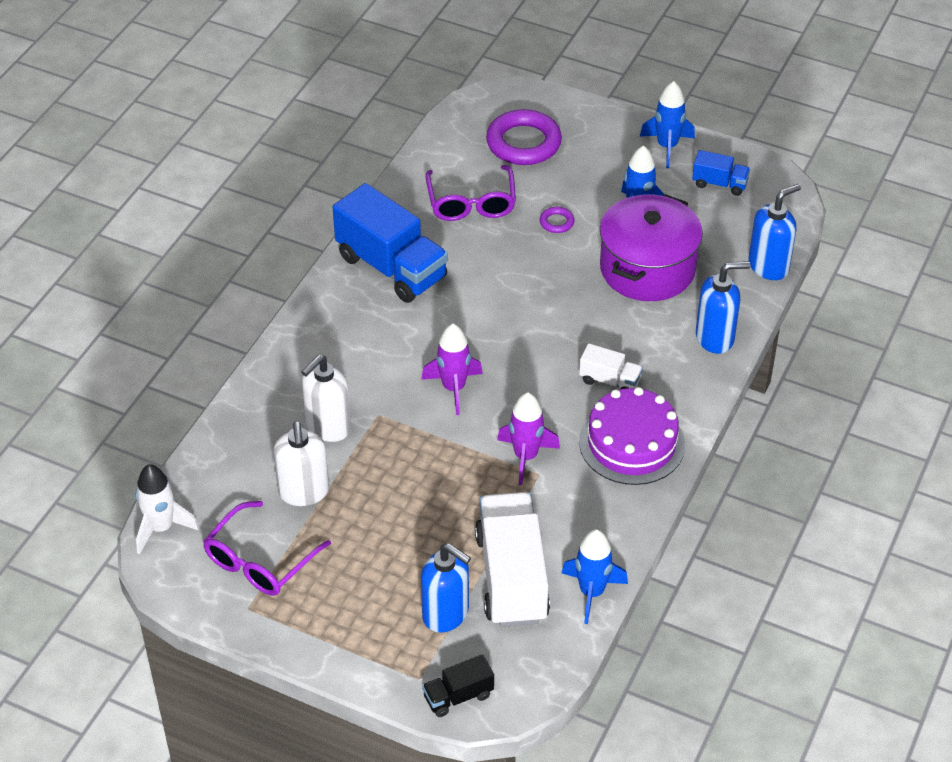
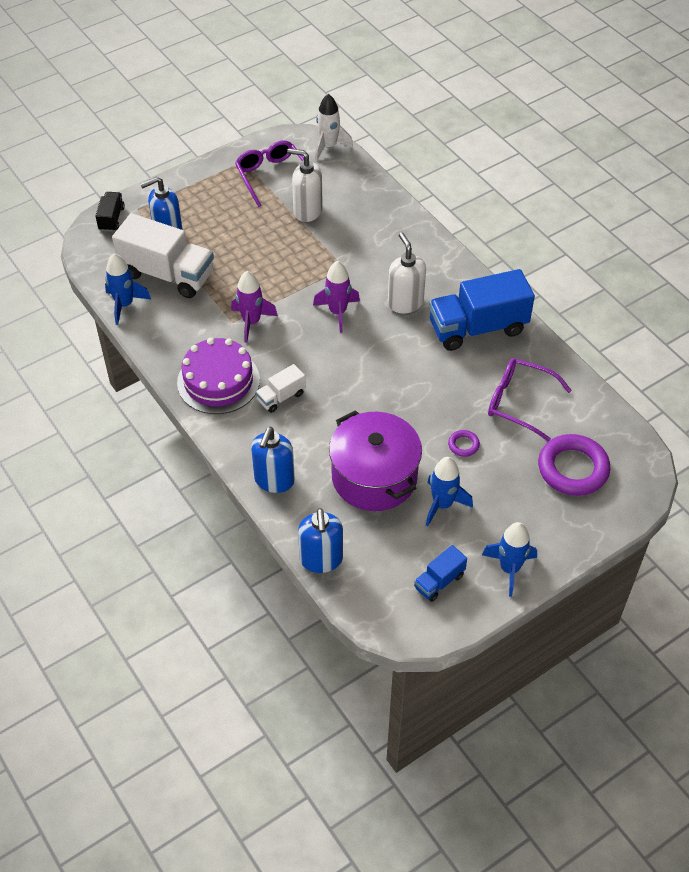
camera: 120 degrees right, 5 degrees up
white soap dispenser [301,355,351,442] -> white soap dispenser moved to [388,232,426,314]

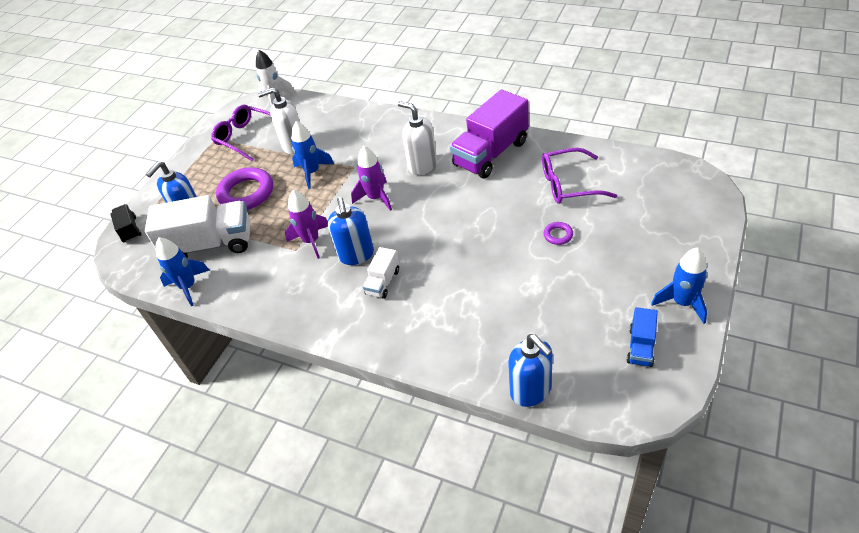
camera: 25 degrees left, 5 degrees down
purple cake [177,338,260,414] -> none
blue soap dispenser [251,427,295,493] -> blue soap dispenser moved to [327,197,374,265]
purple pot [329,410,422,511] -> none
blue rocket [426,457,473,526] -> blue rocket moved to [291,121,334,189]
blue truck [429,269,535,351] -> purple truck [450,89,529,179]
purple ring [538,434,610,496] -> purple ring moved to [216,167,273,210]

